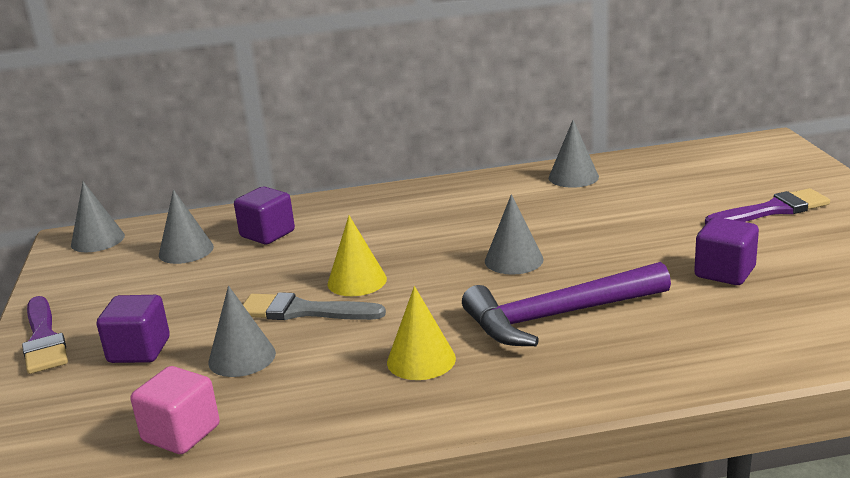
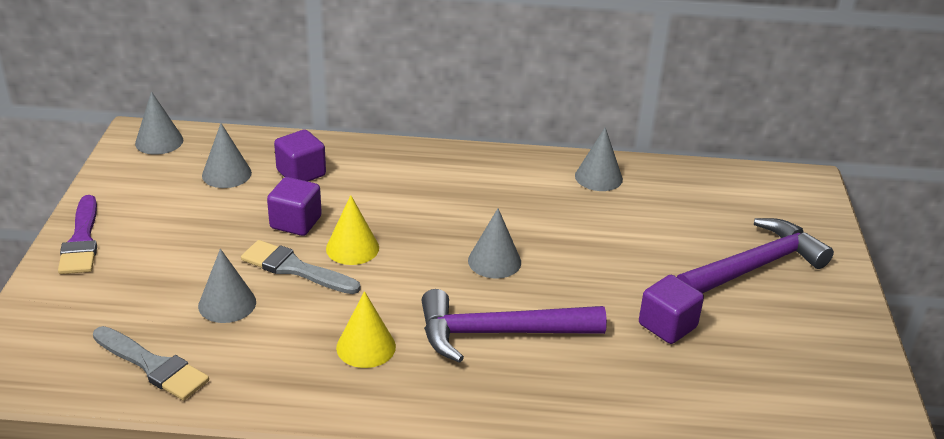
camera: 10 degrees right, 10 degrees up
purple cube [97,295,170,363] -> purple cube moved to [267,177,322,236]
pink cube [131,366,219,454] -> grey brush [93,326,209,401]
purple brush [705,188,830,225] -> purple hammer [677,218,834,293]

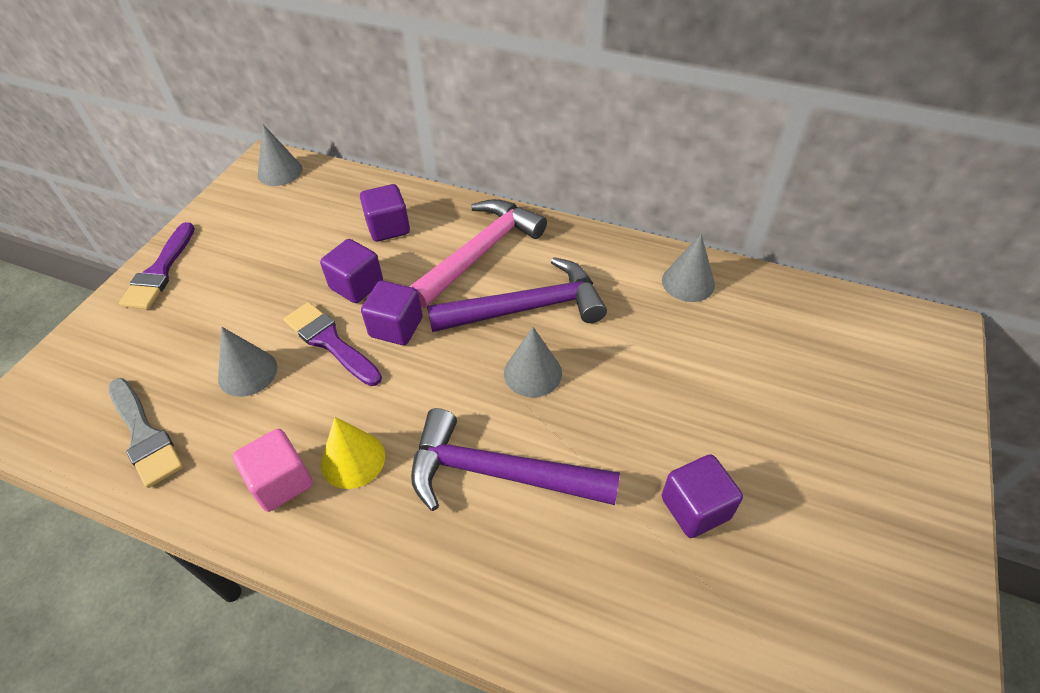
camera: 20 degrees right, 15 degrees up
grey cone [202,123,252,188] -> none
grey brush [241,240,361,294] -> purple brush [284,302,382,386]
yellow cone [326,195,379,265] -> purple cube [361,281,423,345]
purple hammer [677,218,834,293] -> purple hammer moved to [427,257,607,332]
none -> pink cube [233,429,313,512]
none -> pink hammer [409,199,547,308]

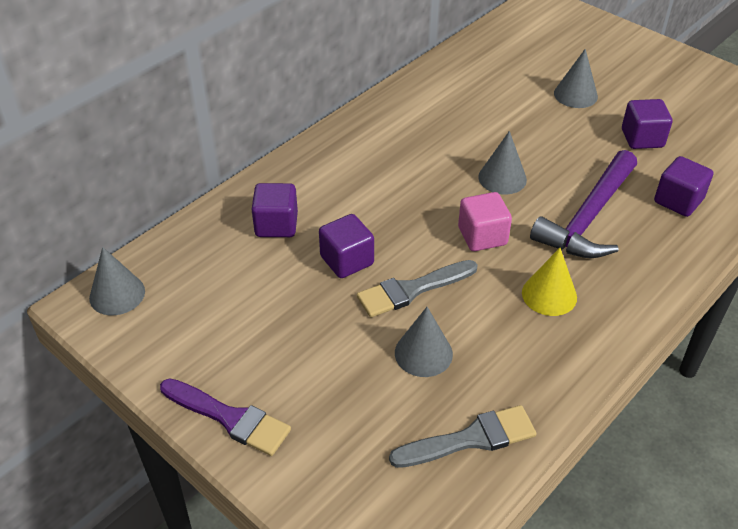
camera: 70 degrees left, 5 degrees down
pink cube [233,429,313,512] -> pink cube moved to [458,192,512,251]
purple brush [284,302,382,386] -> grey brush [357,260,478,317]
purple cube [361,281,423,345] -> purple cube moved to [654,156,713,217]
pink hammer [409,199,547,308] -> none
purple hammer [427,257,607,332] -> none
grey cone [662,234,715,302] -> grey cone moved to [554,49,598,108]

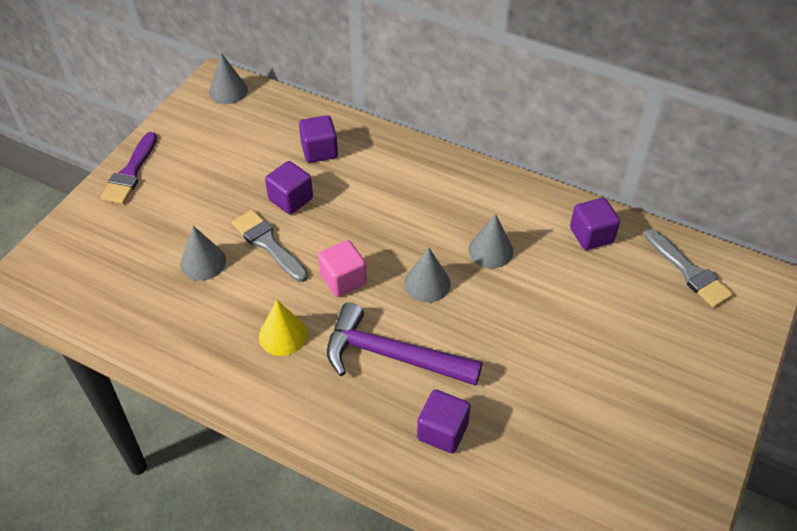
camera: 75 degrees right, 5 degrees up
grey brush [389,405,537,468] -> grey brush moved to [644,229,733,308]
grey cone [554,49,598,108] -> grey cone moved to [468,213,514,268]
purple cube [622,99,672,149] -> purple cube moved to [570,198,620,250]

